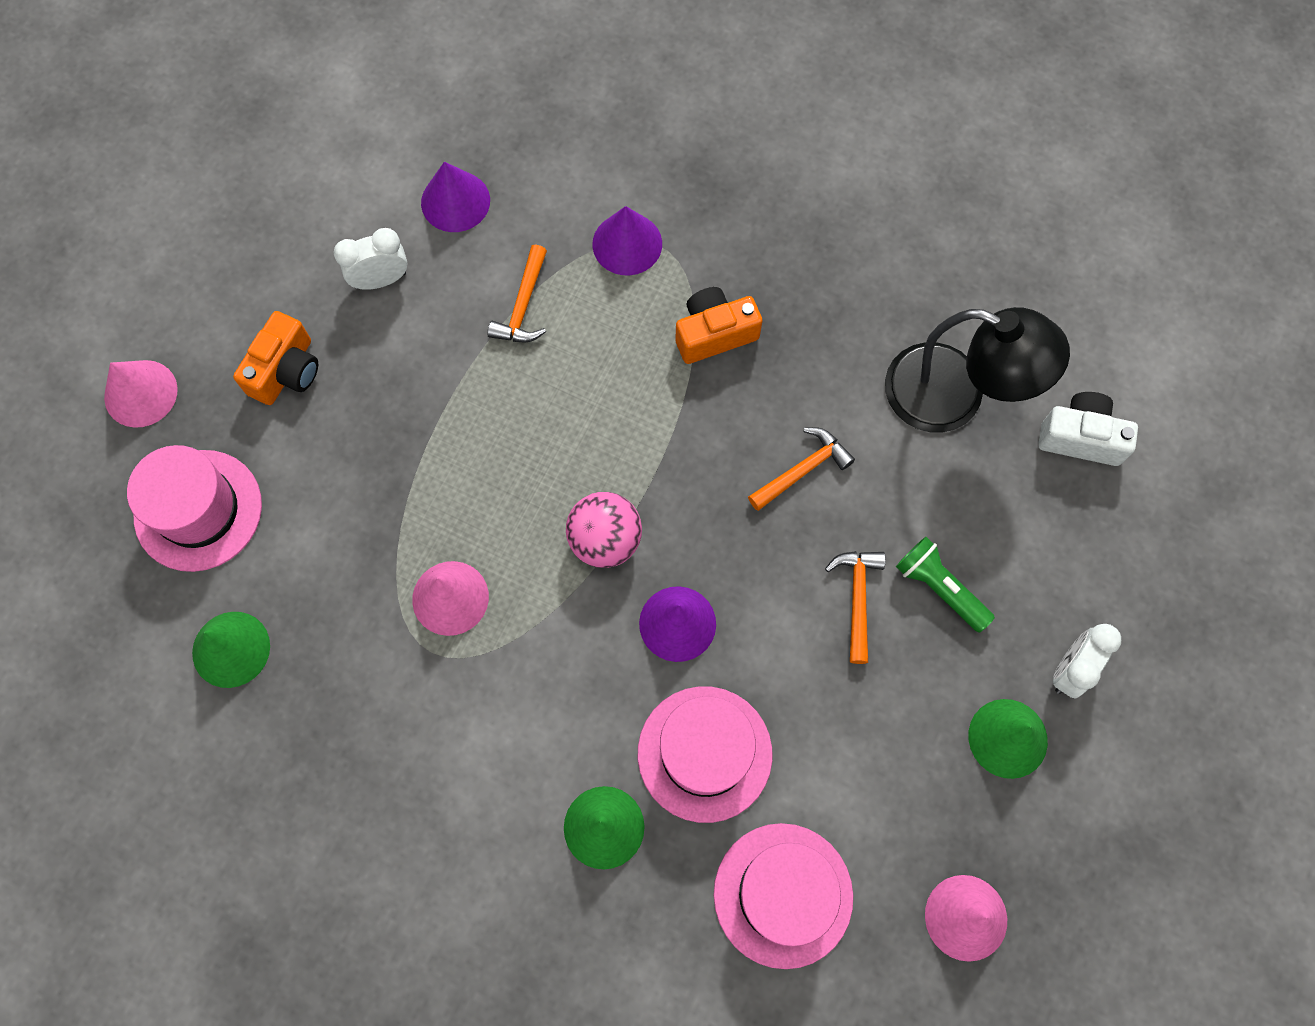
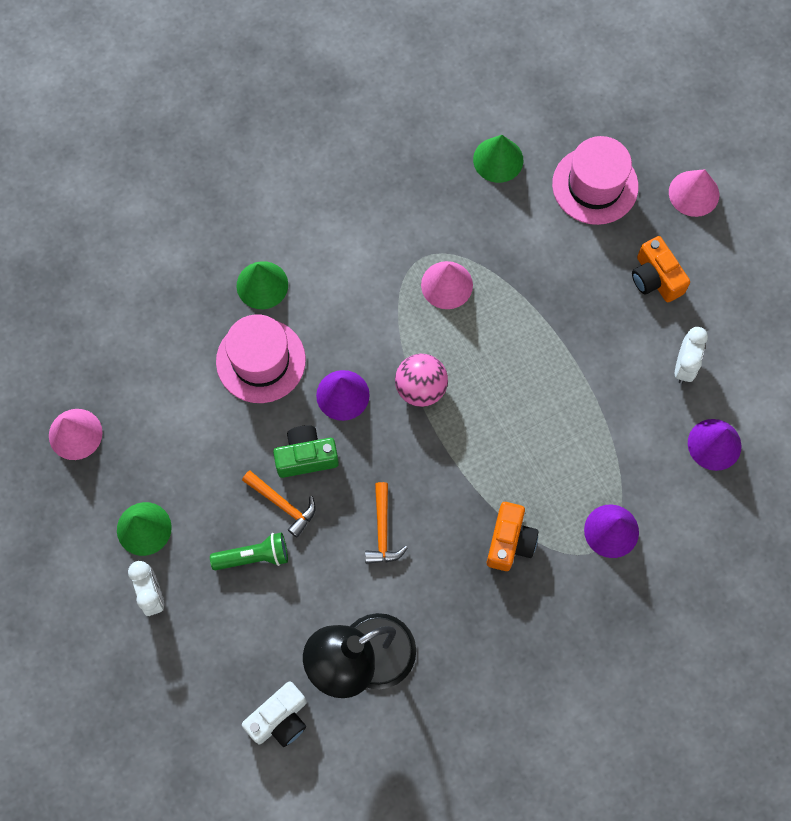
camera: 125 degrees right, 0 degrees up
orange hammer [487,245,547,342] -> none
pink hat [714,823,853,969] -> none
none -> green camera [273,425,339,478]

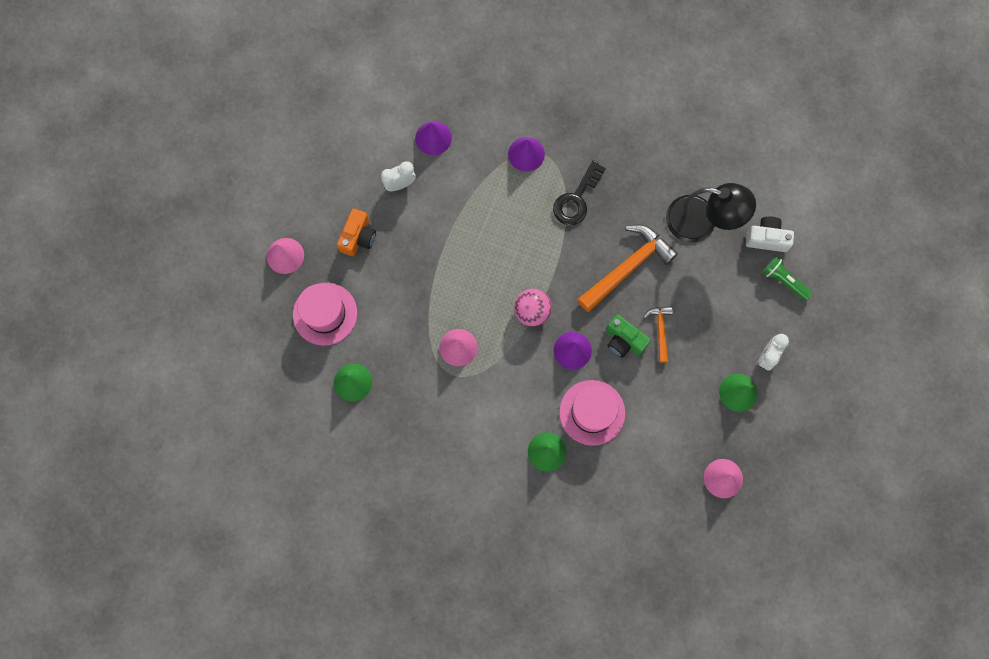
camera: 130 degrees left, 5 degrees up
green flashlight [210,533,288,570] -> green flashlight moved to [762,256,812,301]
orange hammer [365,482,408,564] -> orange hammer [577,225,678,312], size x1.92
orange camera [487,502,539,571] -> black key [553,160,606,225]

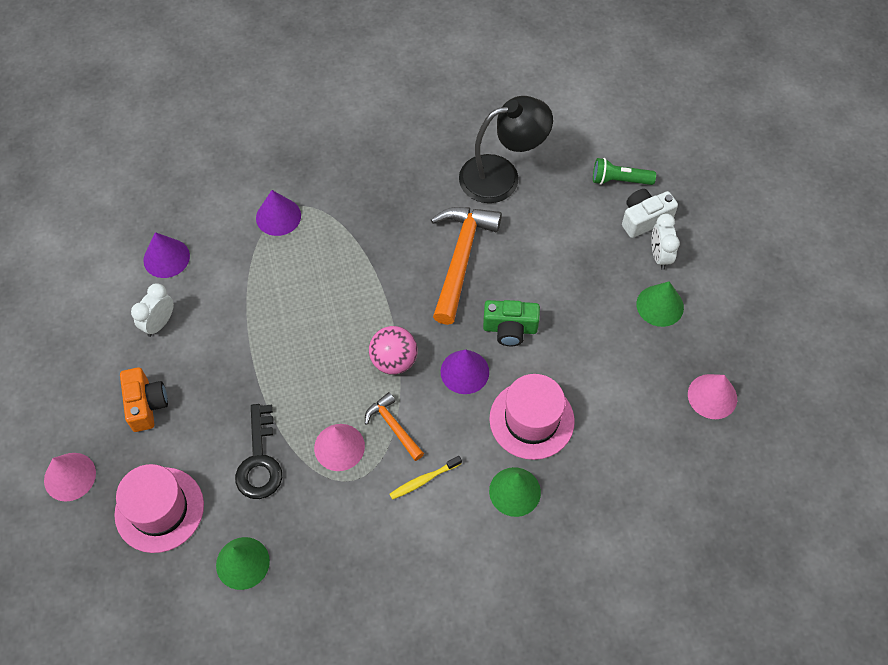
camera: 35 degrees left, 15 degrees down
black key [553,160,606,225] -> black key moved to [235,404,282,499]
orange hammer [644,306,673,363] -> orange hammer moved to [365,392,424,461]
white camera [746,216,794,252] -> white camera moved to [622,189,678,238]
none -> yellow toothbrush [390,456,462,500]

